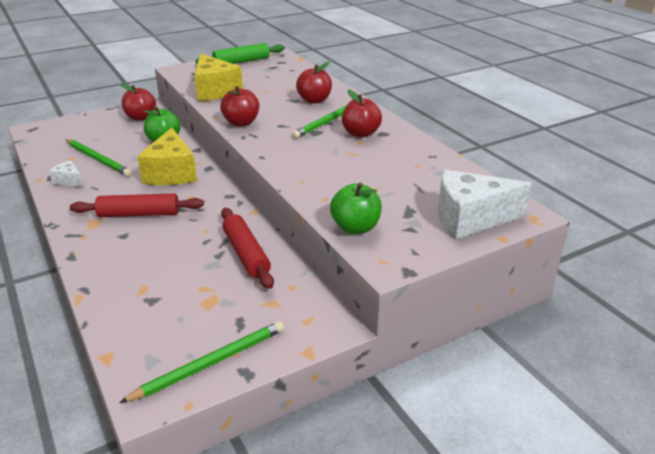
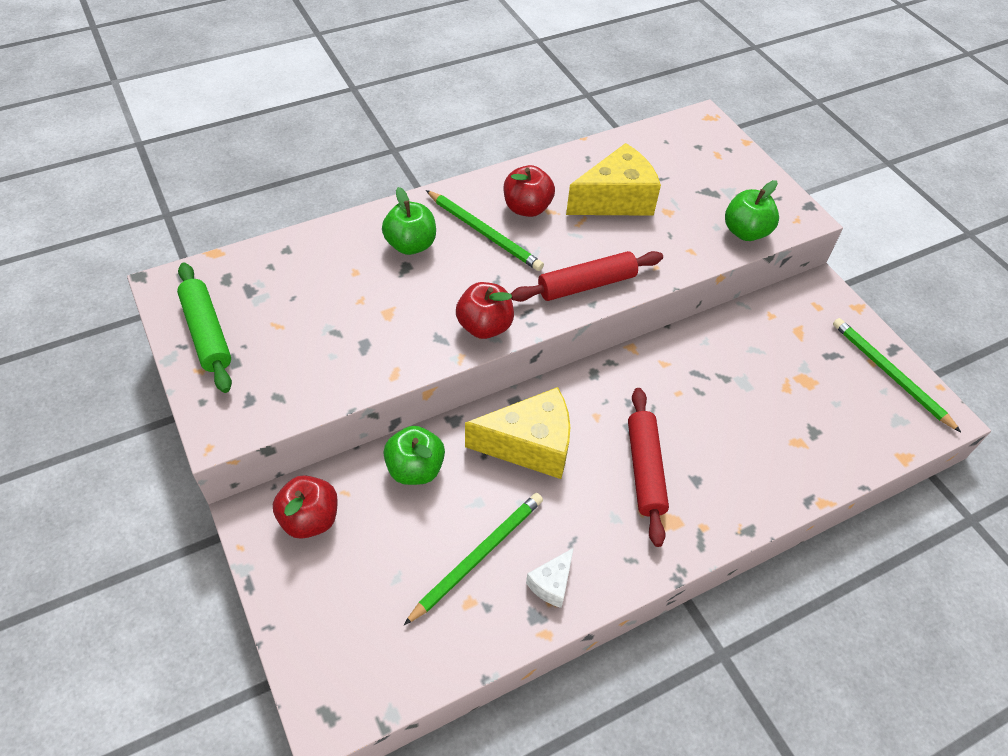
camera: 90 degrees left, 20 degrees up
yellow cheese [194,53,243,101] -> yellow cheese moved to [566,143,661,216]
red rolling pin [221,208,274,289] -> red rolling pin moved to [511,251,663,302]
red apple [296,62,332,104] -> green apple [382,187,436,255]
white cheese [438,170,532,239] -> none

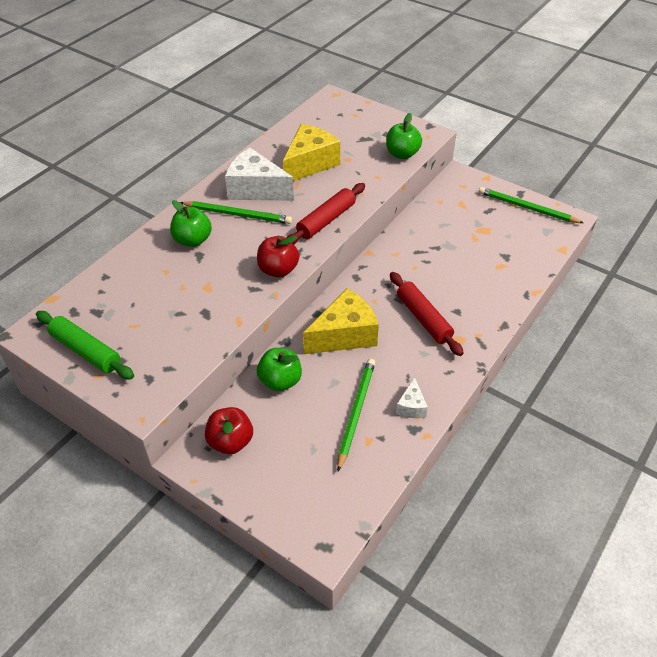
camera: 25 degrees left, 5 degrees down
red apple [504,165,555,217] -> white cheese [225,148,294,201]

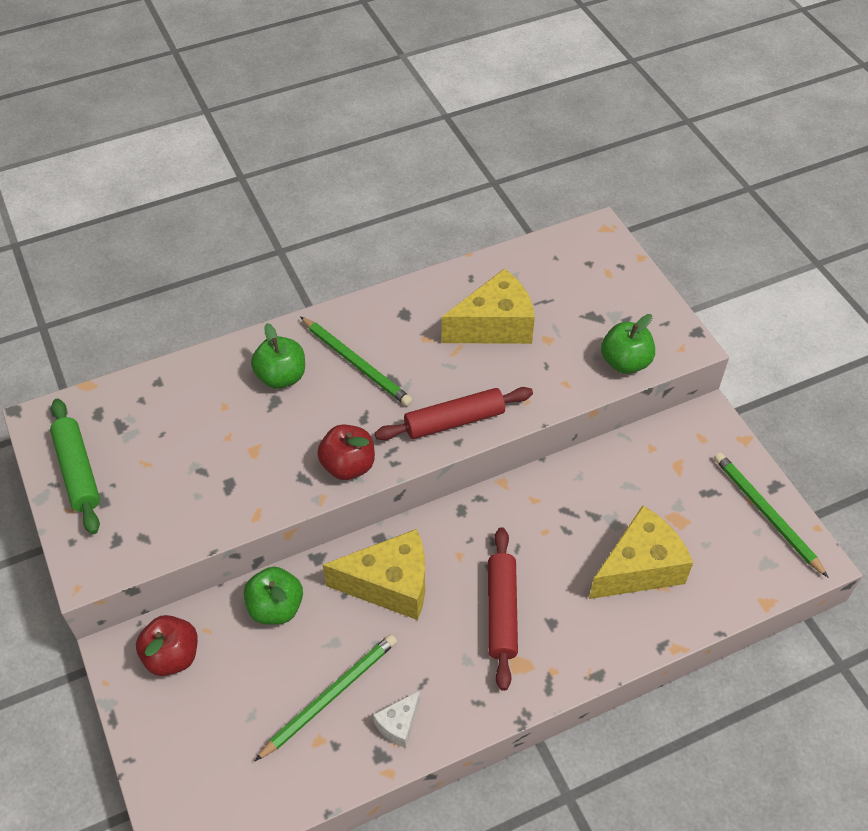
camera: 30 degrees right, 5 degrees up
white cheese [225,148,294,201] -> none
none -> yellow cheese [589,505,693,599]

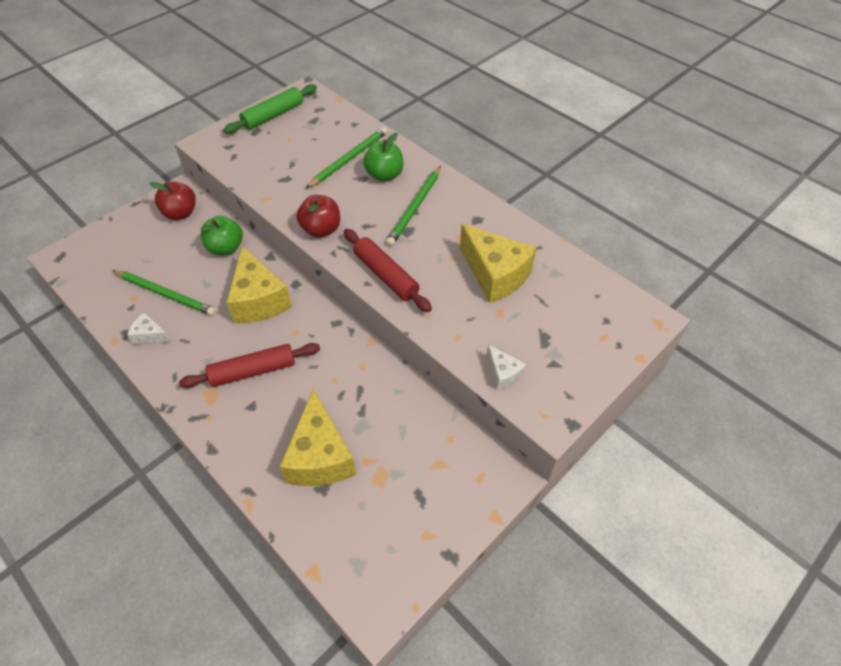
camera: 70 degrees right, 0 degrees up
yellow cheese [589,505,693,599] -> yellow cheese turned 45 degrees clockwise [279,389,356,486]
green apple [601,314,655,374] -> white cheese [487,345,526,390]
green pencil [714,453,828,577] -> green pencil moved to [305,127,387,189]

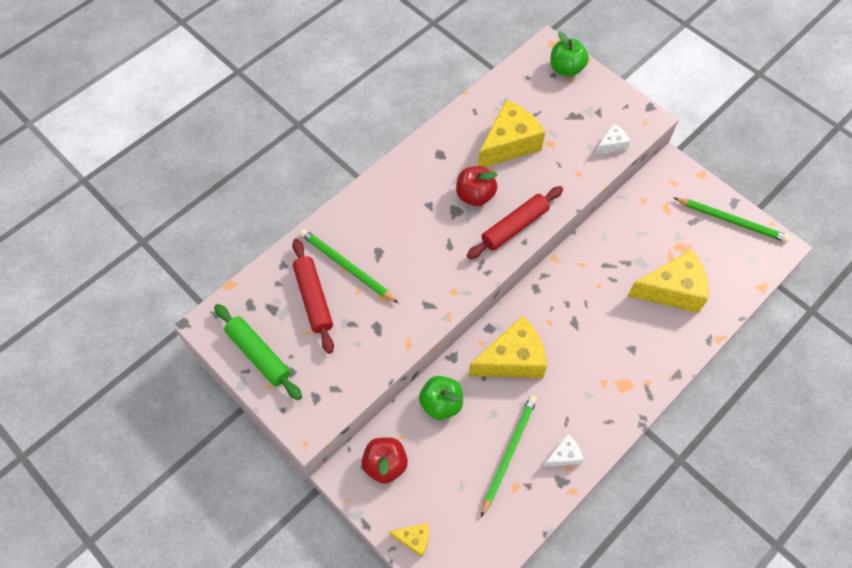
camera: 90 degrees left, 10 degrees up
white cheese [127,313,171,345] -> white cheese turned 135 degrees counterclockwise [543,434,583,467]
red rolling pin [179,343,320,388] -> red rolling pin moved to [292,239,334,354]
red apple [297,195,340,237] -> red apple moved to [456,166,498,206]
green apple [363,133,404,182] -> green apple moved to [550,31,589,77]
green pencil [386,166,441,246] -> green pencil moved to [674,198,790,242]
none -> yellow cheese [389,523,429,557]

